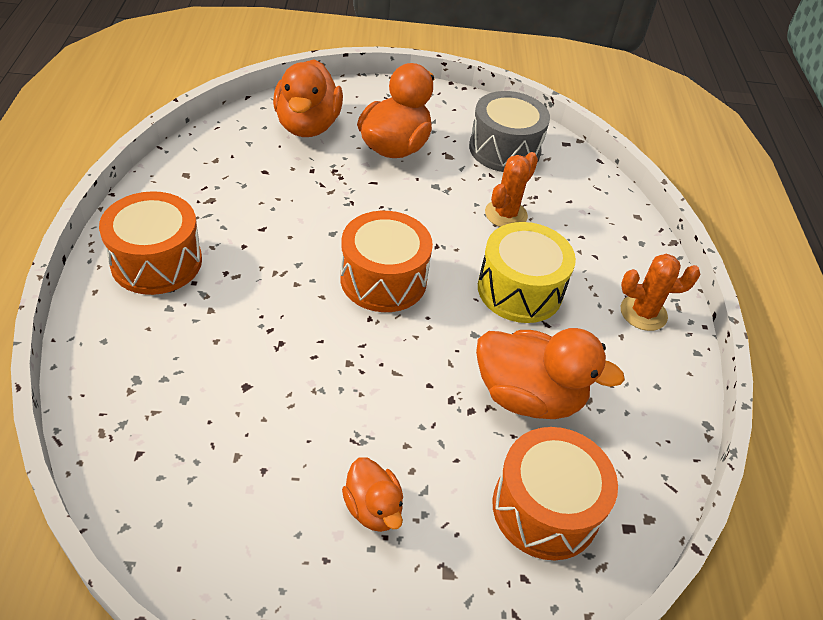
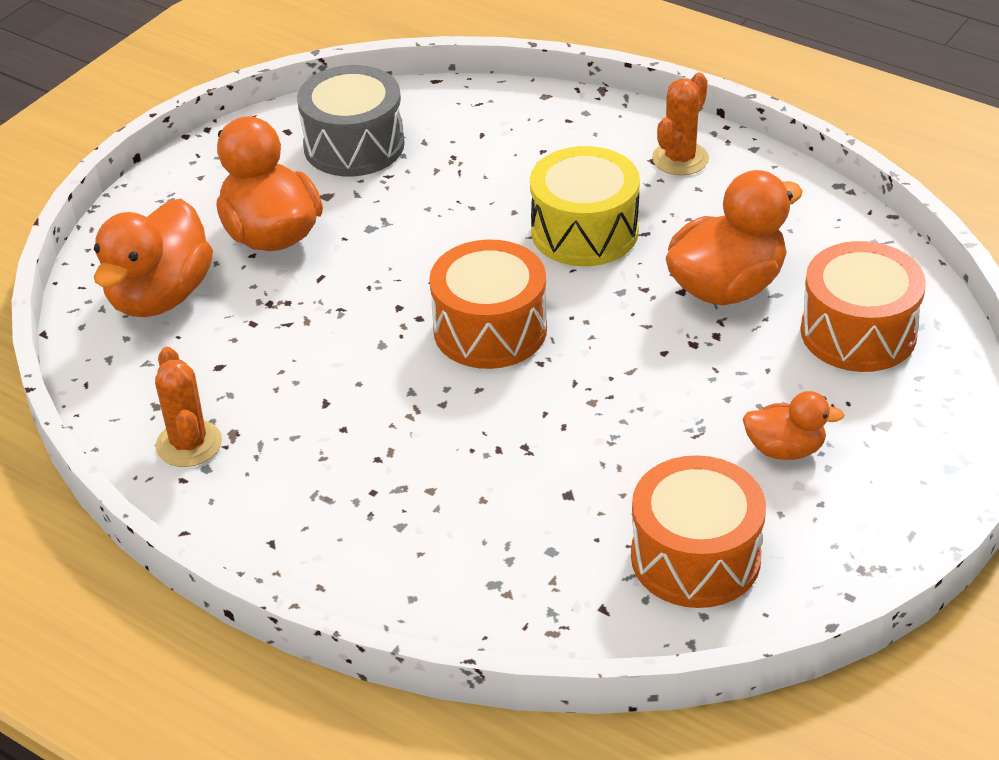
camera: 50 degrees left, 5 degrees down
orange drum [99,191,202,295] -> orange drum moved to [631,455,766,608]
orange duck [273,59,343,137] -> orange duck turned 75 degrees clockwise [94,199,213,317]
orange cactus [485,152,538,227] -> orange cactus moved to [155,347,222,467]

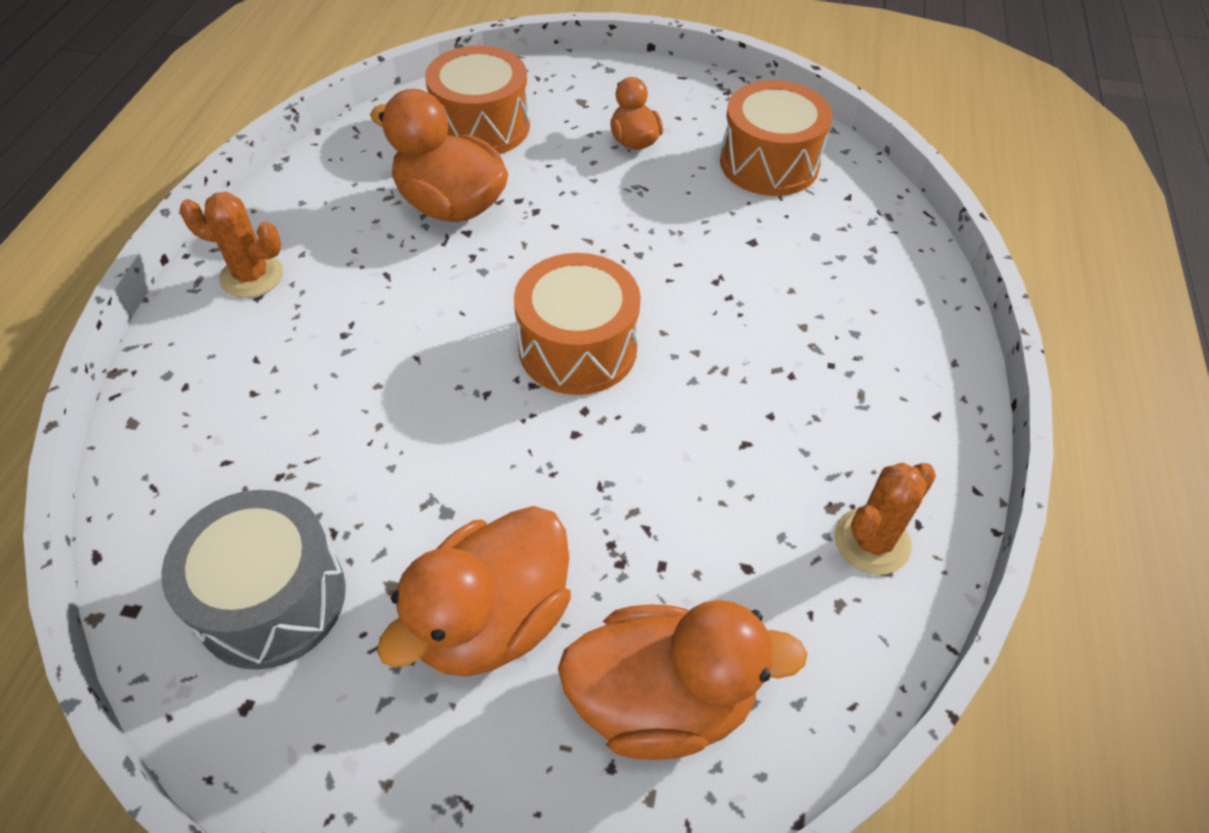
camera: 115 degrees left, 10 degrees up
yellow drum [530,146,640,266] -> none

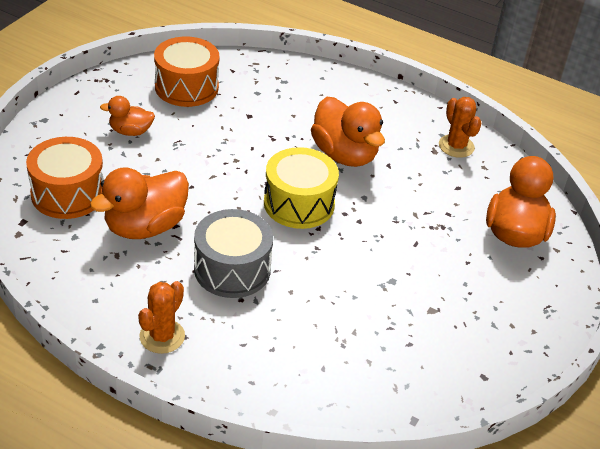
camera: 75 degrees left, 10 degrees down
grey drum [161,490,346,670] -> grey drum moved to [194,209,273,298]
orange duck [377,506,571,677] -> orange duck moved to [311,96,385,167]
orange drum [514,253,641,395] -> yellow drum [264,147,339,229]

